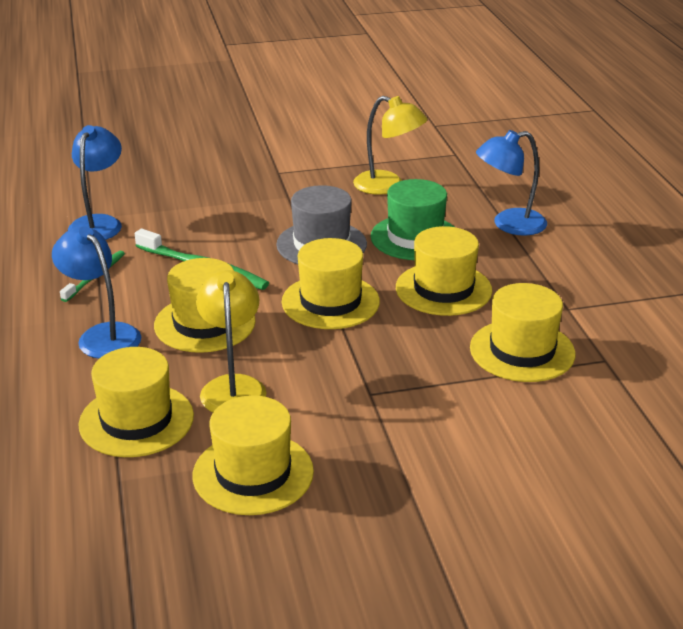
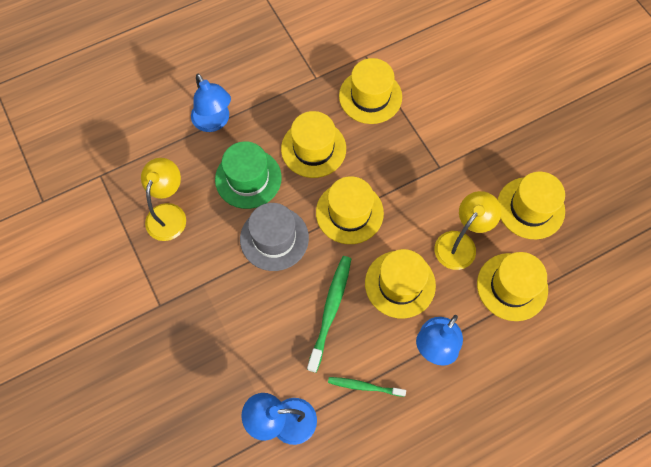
camera: 105 degrees left, 35 degrees up
yellow lamp [196,270,267,412] -> yellow lamp turned 150 degrees clockwise [434,191,501,270]

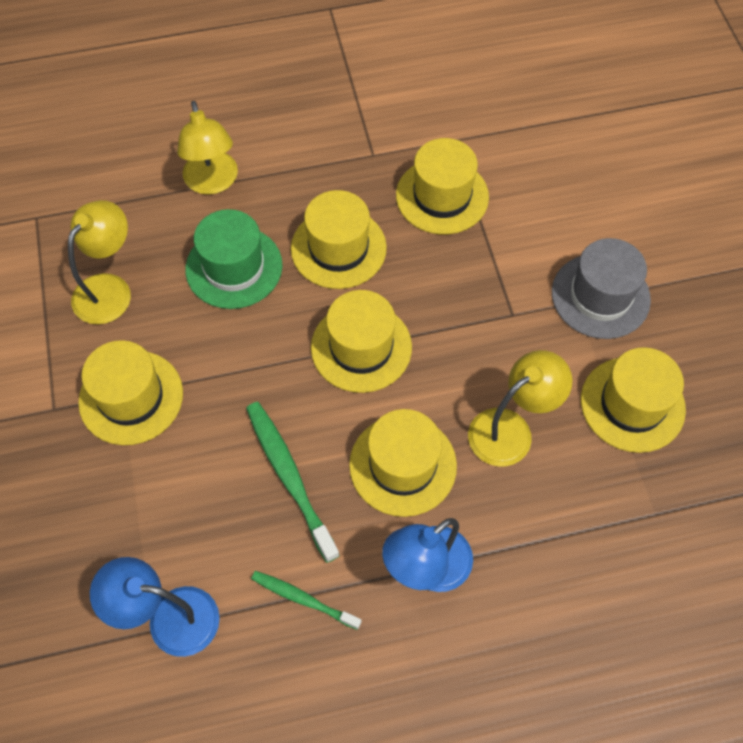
camera: 15 degrees right, 5 degrees down
blue lamp [191,74,231,132] -> yellow lamp [177,101,238,195]
grey hat [240,203,309,271] -> grey hat moved to [552,238,651,339]
green toothbrush [307,256,351,373] -> green toothbrush turned 60 degrees counterclockwise [246,402,340,563]
yellow hat [477,252,548,321] -> yellow hat moved to [78,340,183,445]

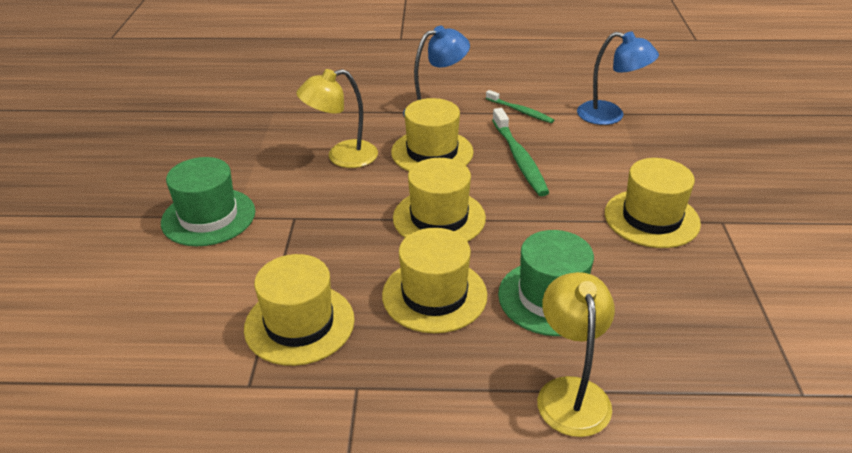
camera: 165 degrees left, 25 degrees down
yellow lamp [68,200,131,324] -> none
grey hat [552,238,651,339] -> green hat [161,157,255,246]
yellow hat [581,347,686,453] -> none

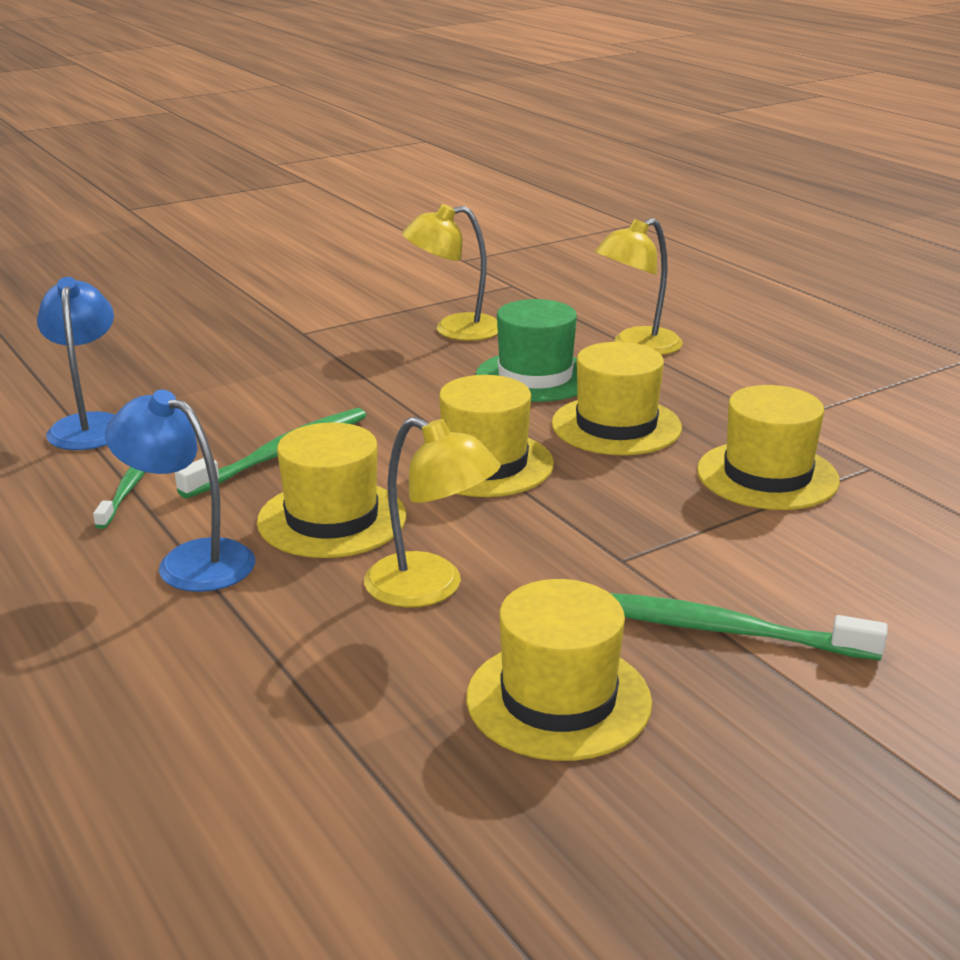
camera: 125 degrees left, 10 degrees down
green hat [161,157,255,246] -> green toothbrush [610,593,888,661]
yellow hat [605,158,701,248] -> yellow hat moved to [466,579,652,761]
none -> yellow lamp [402,204,498,341]

